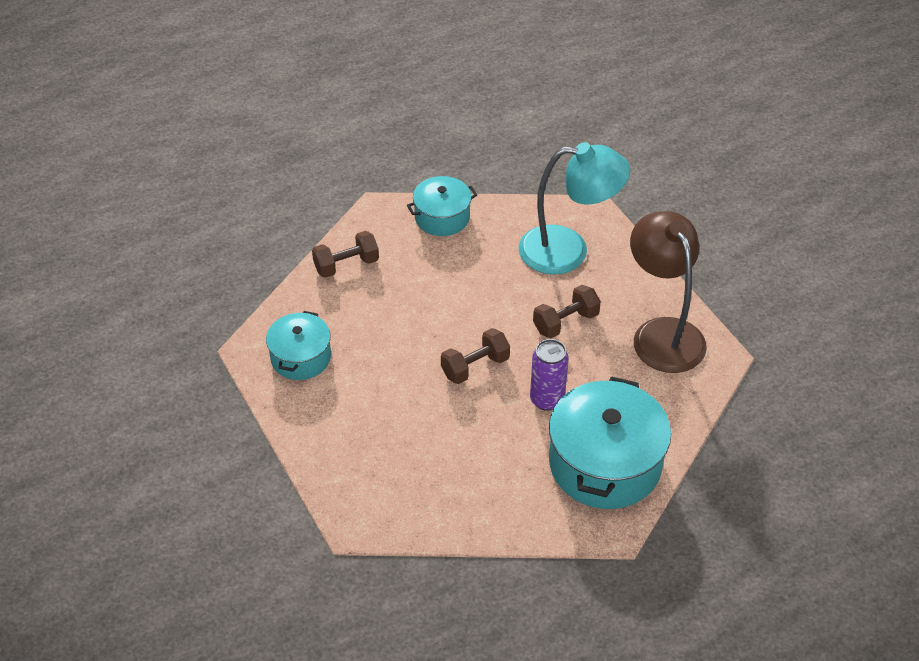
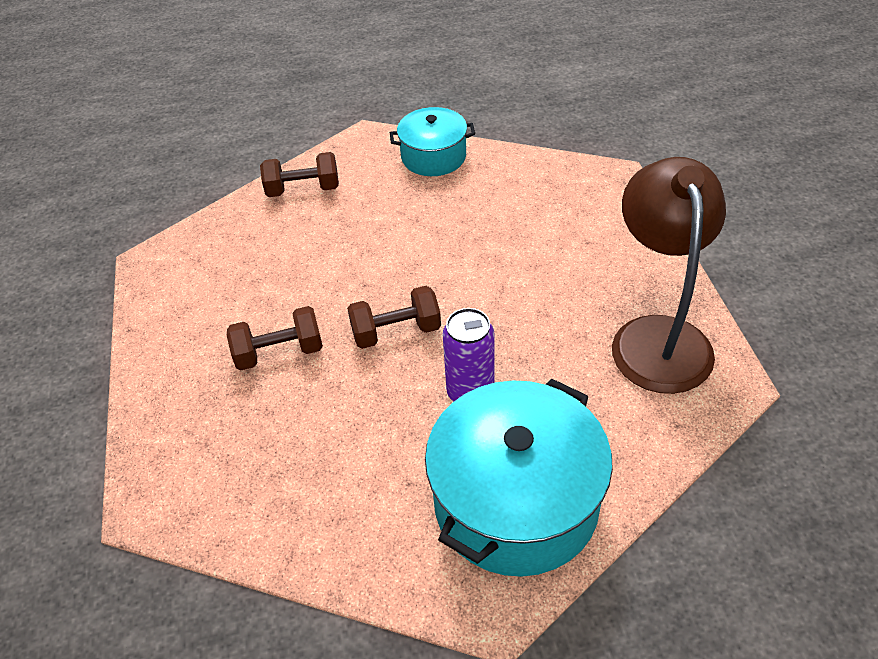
camera: 20 degrees right, 0 degrees up
turquoise pot [266,311,331,380] -> none
turquoise lamp [518,142,630,275] -> none
brown dumbbell [533,285,601,338] -> brown dumbbell moved to [227,306,323,370]

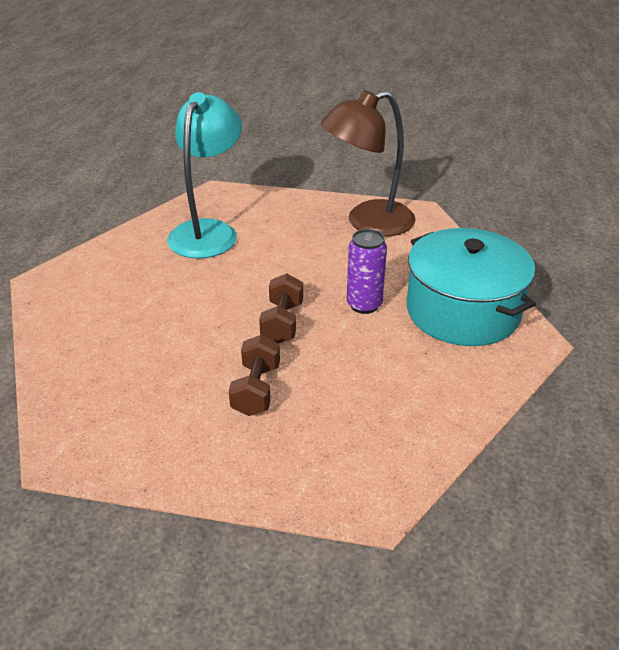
camera: 70 degrees left, 10 degrees down
brown dumbbell [260,152,339,197] -> none
turquoise pot [390,107,475,176] -> none
brown lamp [612,157,726,394] -> brown lamp turned 45 degrees counterclockwise [321,90,416,236]
none -> turquoise lamp [167,92,242,259]

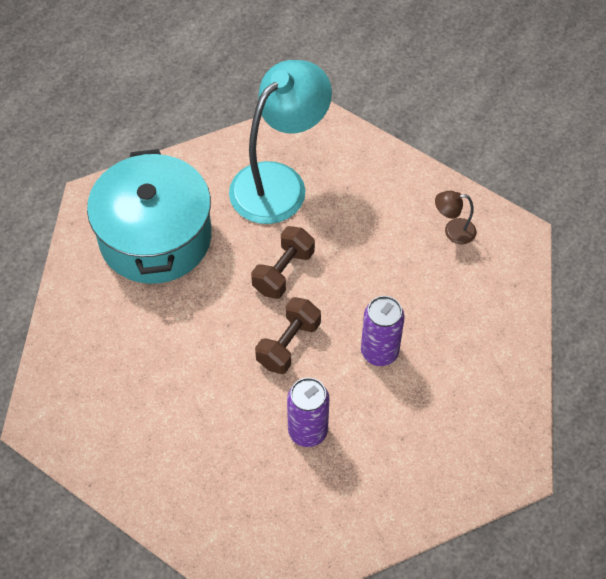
camera: 25 degrees right, 20 degrees up
brown dumbbell [229,335,280,416] -> brown dumbbell moved to [251,226,315,299]
brown lamp [321,90,416,236] -> brown lamp [435,191,477,244], size x0.40
turquoise pot [407,228,536,346] -> turquoise pot moved to [87,149,212,284]
none -> purple can [287,377,330,447]

